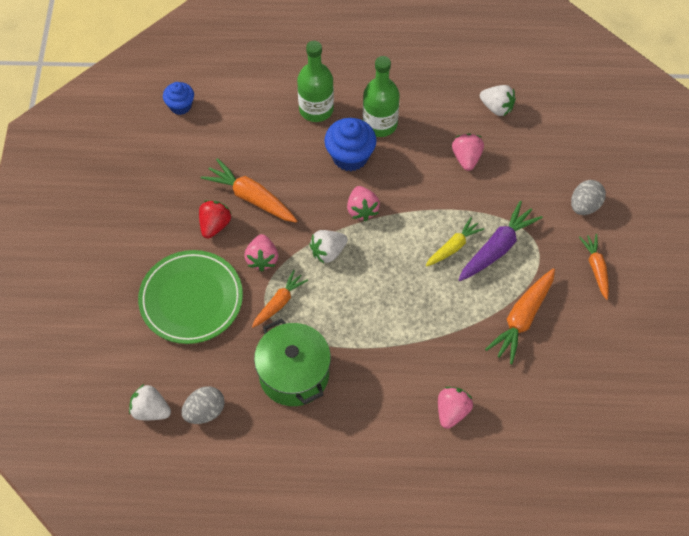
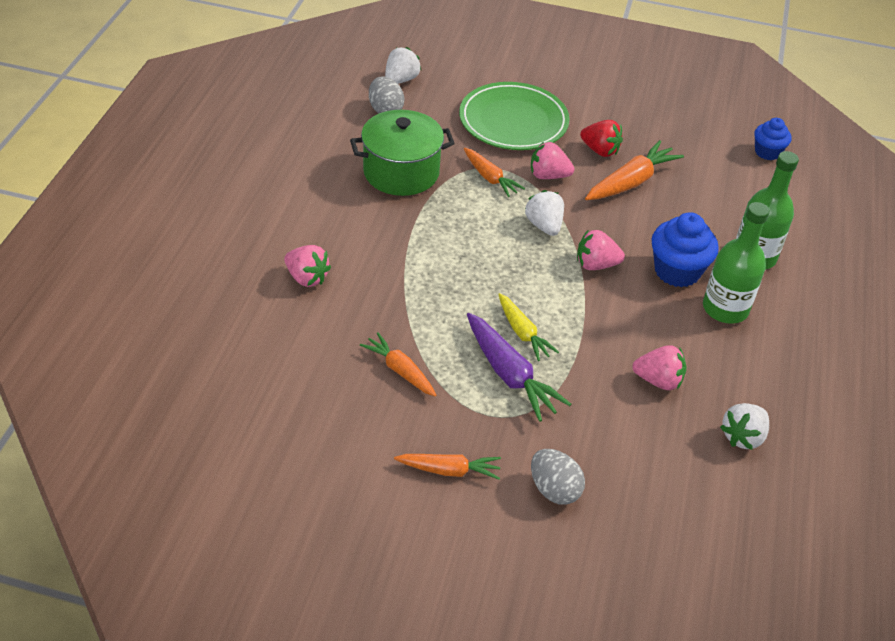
camera: 100 degrees right, 15 degrees down
orange carrot [485,268,555,364] -> orange carrot [360,332,436,396], size x0.65

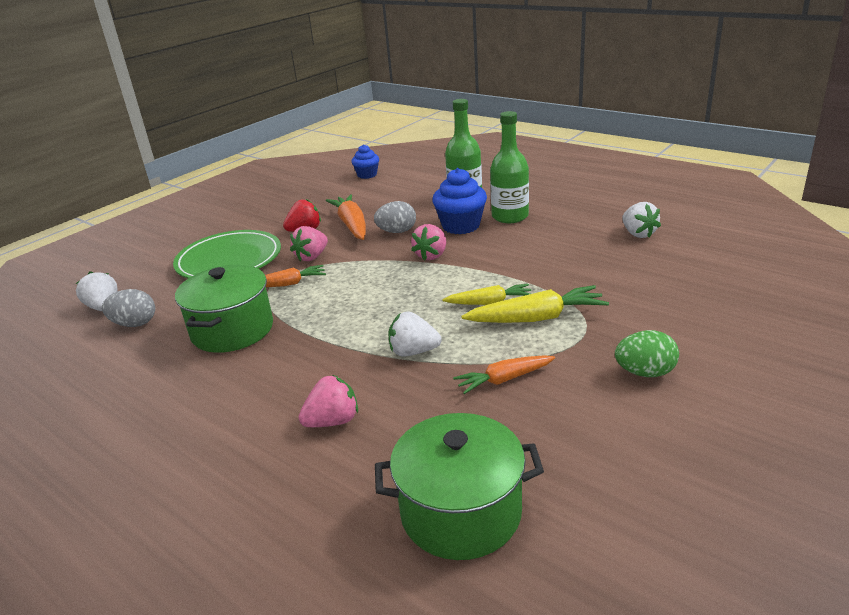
camera: 60 degrees left, 15 degrees down
orange carrot [394,454,501,480] -> green egg [615,330,679,377]
purple carrot [467,313,571,422] -> yellow carrot [461,285,609,323]
white strawberry [525,190,564,236] -> white strawberry moved to [388,311,441,357]
grey egg [531,449,585,505] -> grey egg moved to [374,201,416,233]
pink strawberry [632,345,687,390] -> none
none -> green pot [375,413,544,560]

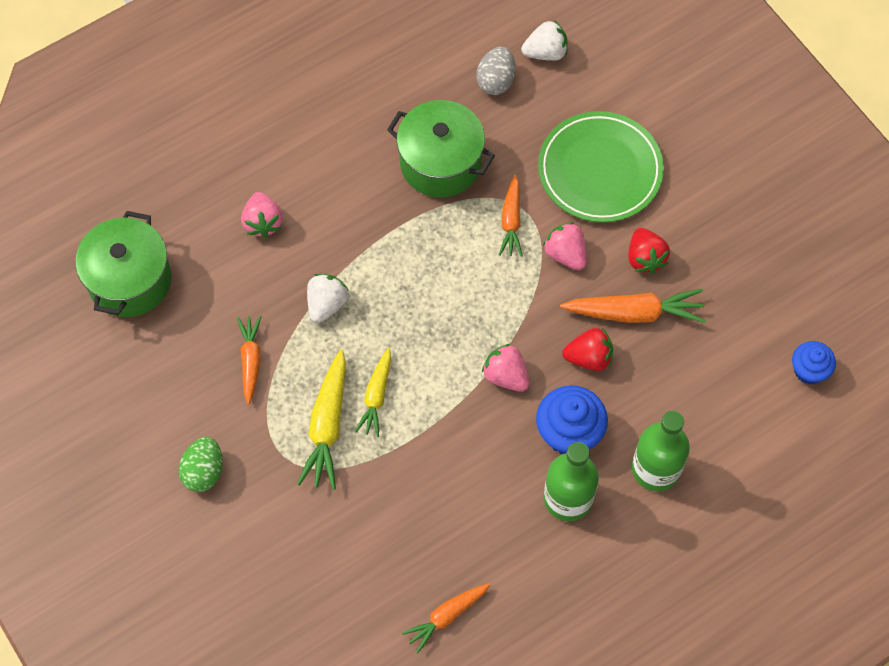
camera: 105 degrees right, 35 degrees up
grey egg [374,201,416,233] -> red strawberry [562,328,613,371]
white strawberry [622,202,661,238] -> orange carrot [402,583,490,653]

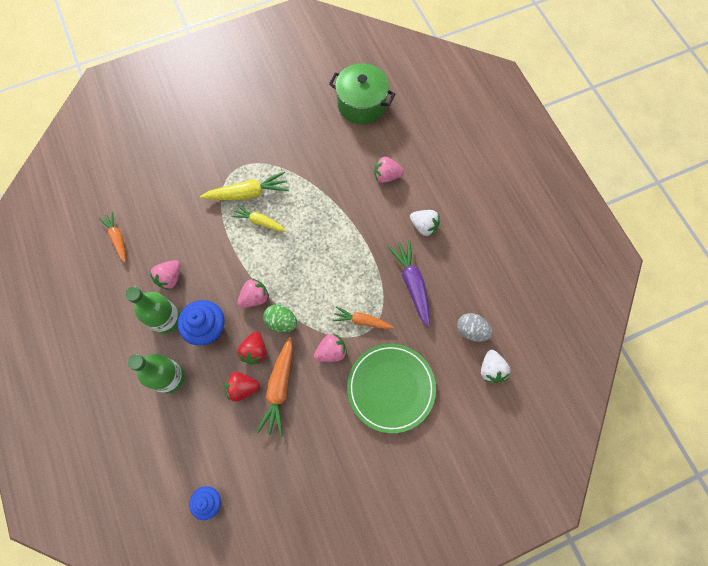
camera: 100 degrees right, 5 degrees up
green egg [179,437,223,492] -> green egg moved to [263,304,297,333]
orange carrot [237,316,261,404] -> none
yellow carrot [297,350,346,490] -> yellow carrot turned 150 degrees clockwise [200,171,289,200]
white strawberry [307,274,349,323] -> white strawberry moved to [410,210,440,237]
green pot [387,100,495,198] -> purple carrot [388,240,430,328]
red strawberry [628,228,670,274] -> red strawberry moved to [224,372,260,402]
none -> pink strawberry [150,260,180,290]

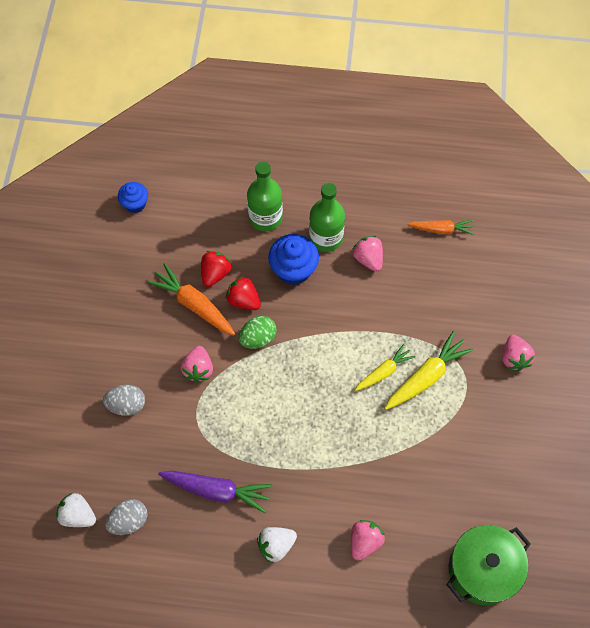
camera: 120 degrees right, 5 degrees down
yellow carrot [200,171,289,200] -> yellow carrot turned 150 degrees counterclockwise [385,331,473,410]
pink strawberry [237,278,269,308] -> pink strawberry moved to [502,335,535,371]
orange carrot [333,306,394,329] -> none
green plate [347,344,436,433] -> grey egg [103,385,145,416]

